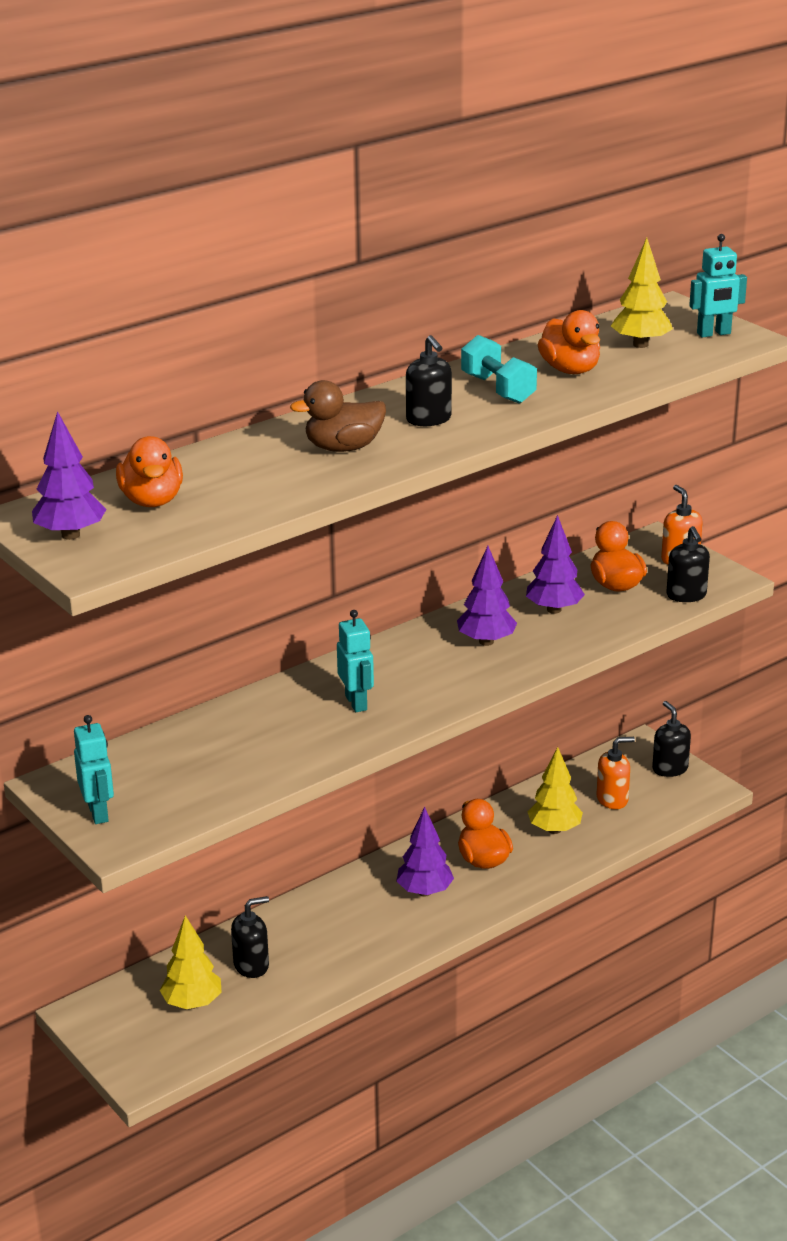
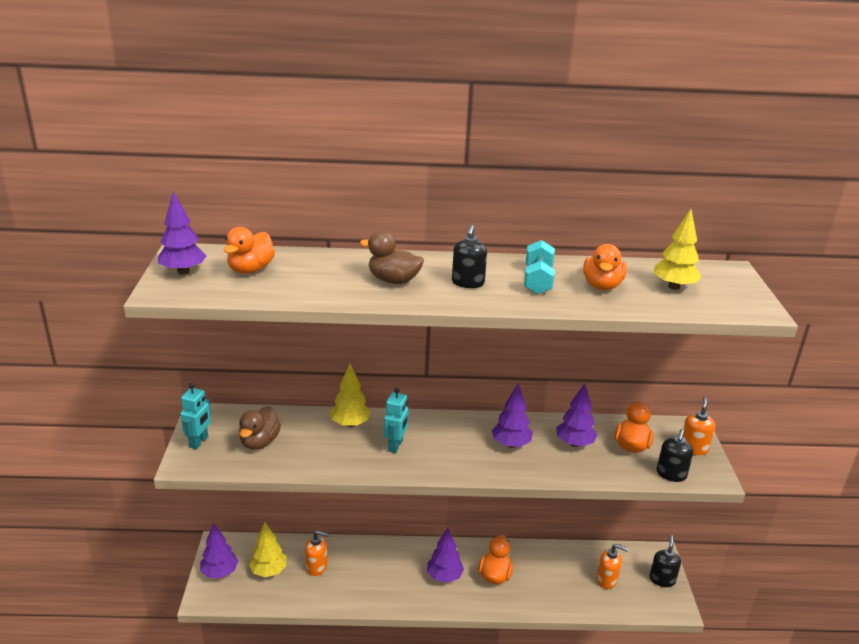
camera: 35 degrees right, 0 degrees up
black soap dispenser [231,896,269,978] -> orange soap dispenser [305,530,329,576]
yellow tree [528,747,583,834] -> yellow tree moved to [331,364,371,427]
turquoise robot [689,234,747,337] -> none
none -> purple tree [200,523,238,578]
none -> brown duck [239,406,281,450]

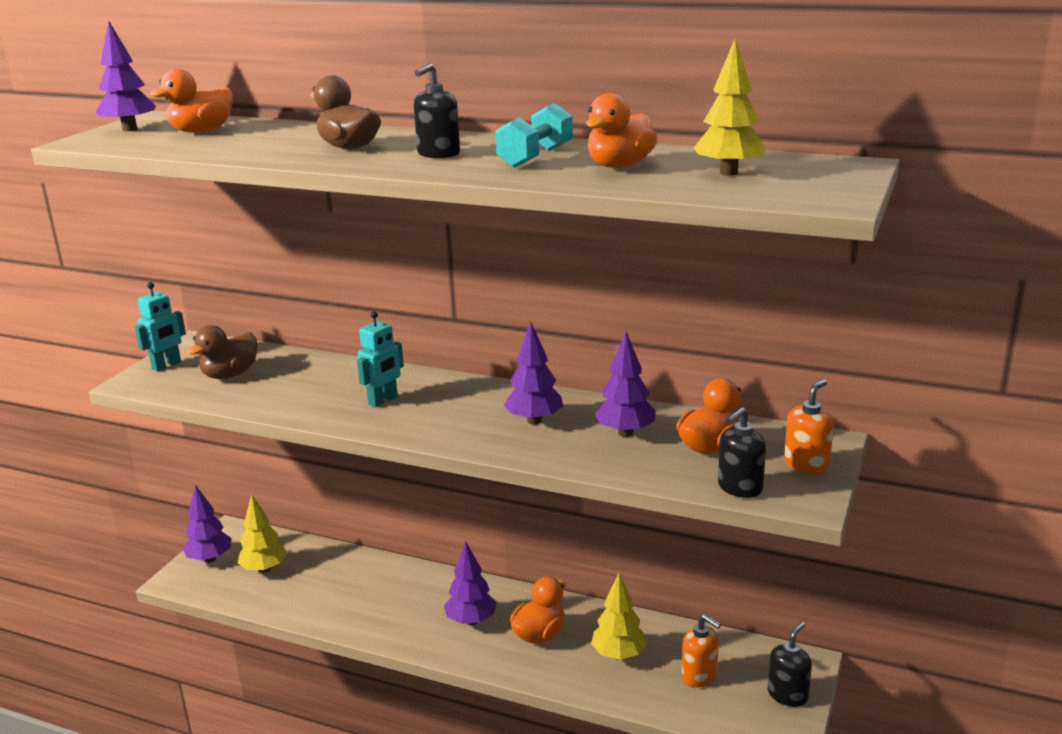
camera: 25 degrees right, 5 degrees down
orange soap dispenser [305,530,329,576] -> none
yellow tree [331,364,371,427] -> yellow tree moved to [591,573,647,660]

